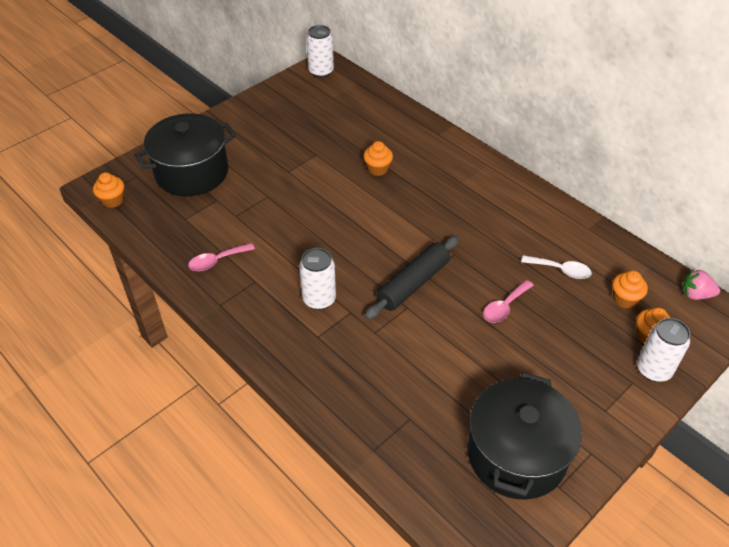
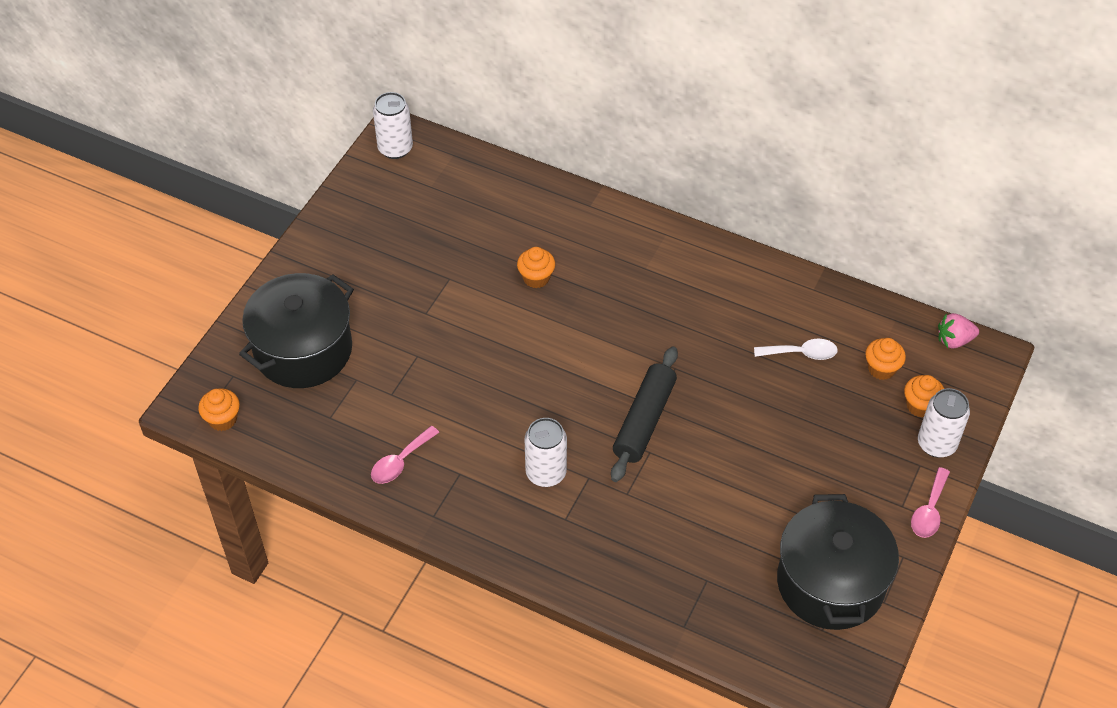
camera: 20 degrees left, 5 degrees up
pink spoon [483,280,534,323] -> pink spoon moved to [911,467,950,538]

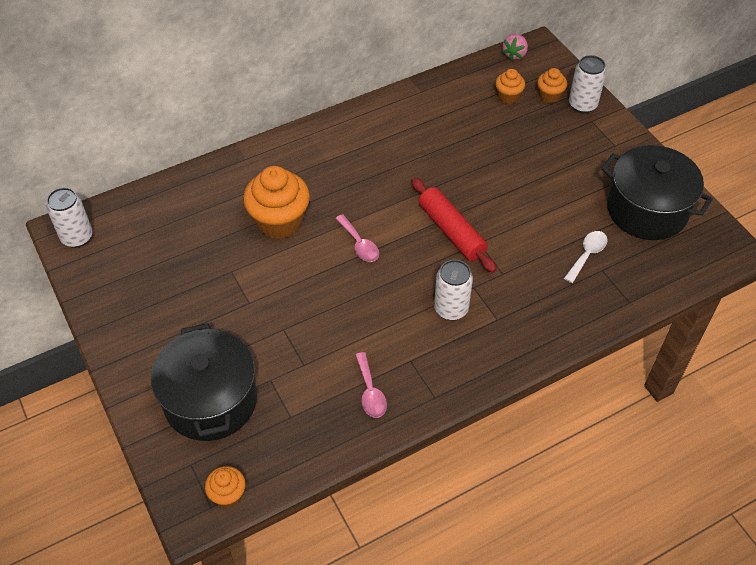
camera: 55 degrees left, 0 degrees up
orange cupcake [517,247,555,288] -> orange cupcake [243,166,310,239], size x1.97
black rolling pin [611,347,678,482] -> red rolling pin [411,178,497,273]
white spoon [754,339,838,360] -> white spoon moved to [564,231,608,283]
pink spoon [911,467,950,538] -> pink spoon moved to [335,214,379,262]

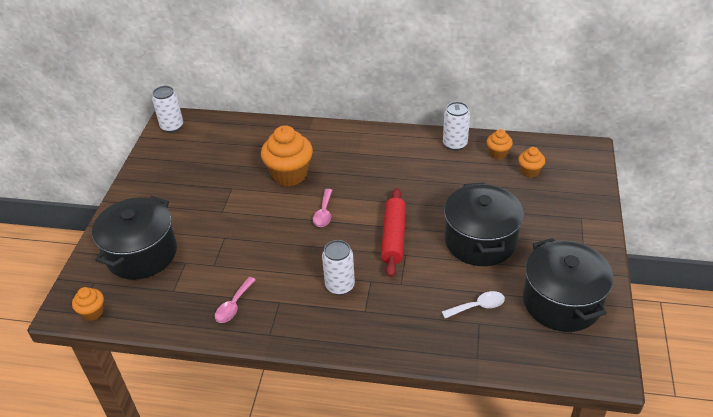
camera: 40 degrees right, 10 degrees down
pink strawberry [502,34,528,60] -> none
orange cupcake [537,68,567,103] -> orange cupcake moved to [487,129,513,159]
white can [569,55,606,113] -> white can moved to [443,102,470,151]
none -> black pot [444,182,524,266]

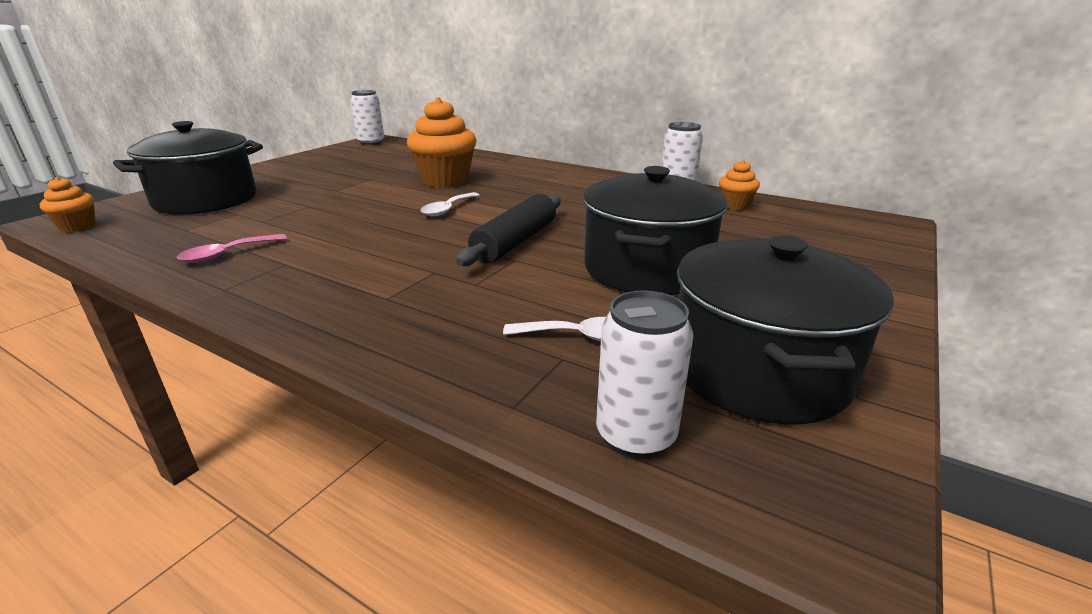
camera: 20 degrees right, 15 degrees down
pink spoon [313,189,332,227] -> white spoon [420,192,479,216]
white can [322,240,355,295] -> white can moved to [596,290,694,459]
red rolling pin [381,188,406,277] -> black rolling pin [456,194,560,266]
orange cupcake [518,147,545,178] -> none

